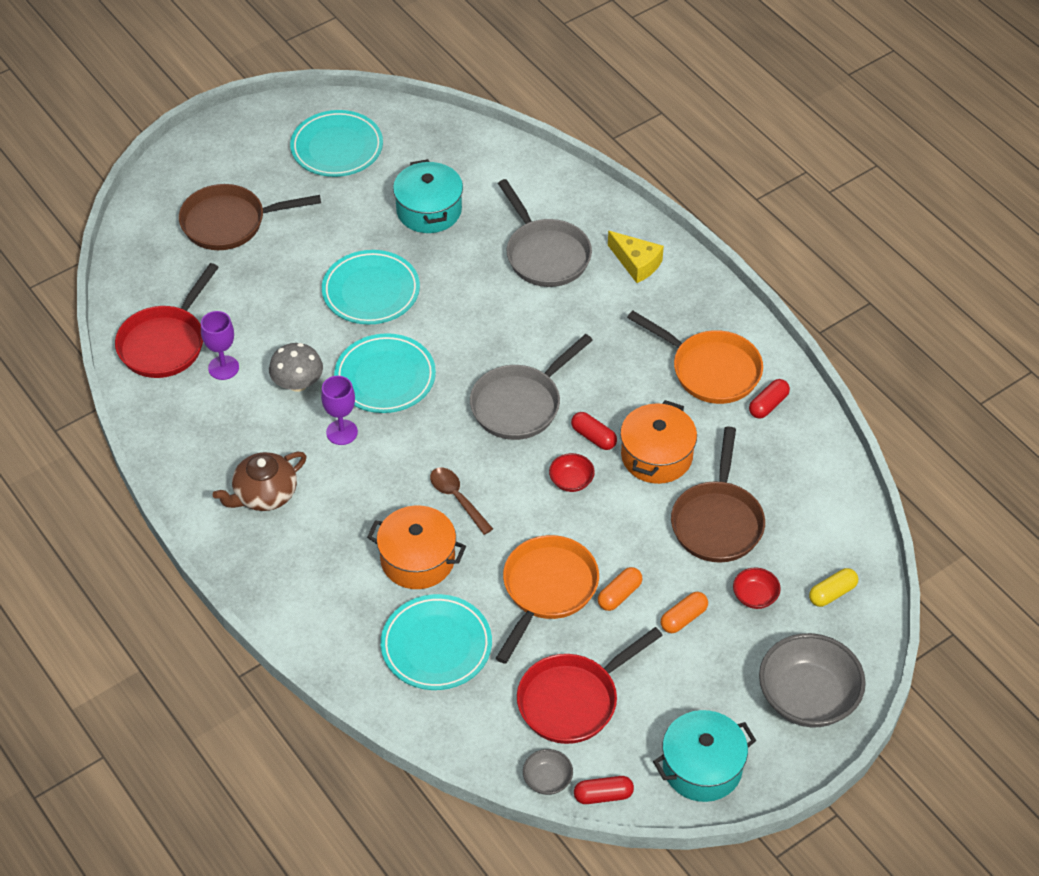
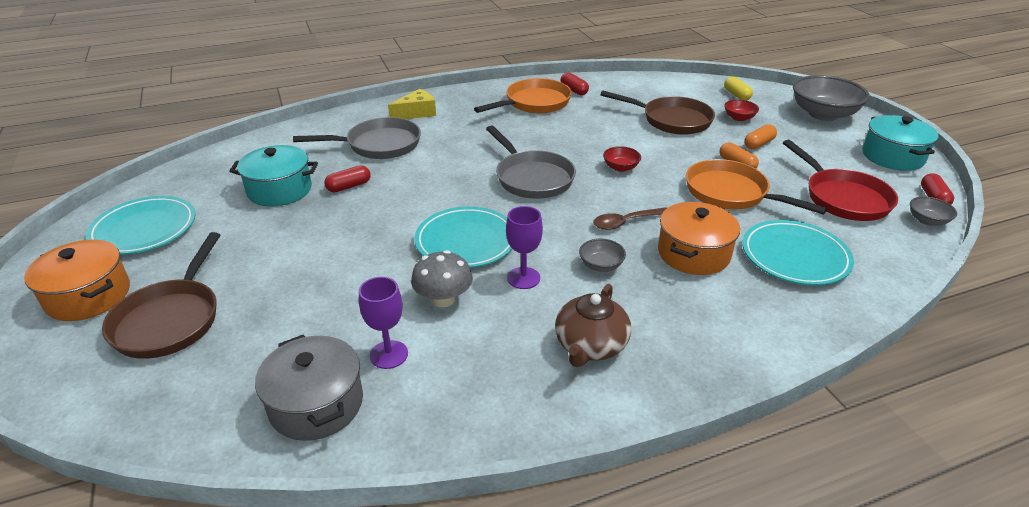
camera: 75 degrees left, 15 degrees down
red pan [115,263,219,378] -> grey pot [255,335,363,441]
brown teapot [213,452,307,511] -> brown teapot turned 45 degrees clockwise [555,284,631,367]
turquoise plate [322,250,420,324] -> none
red capsule [571,412,617,450] -> red capsule moved to [324,165,371,192]
orange pot [620,400,697,484] -> orange pot moved to [24,239,130,321]
orange capsule [661,592,708,633] -> orange capsule turned 75 degrees clockwise [744,124,777,150]
none -> grey bowl [579,238,626,272]

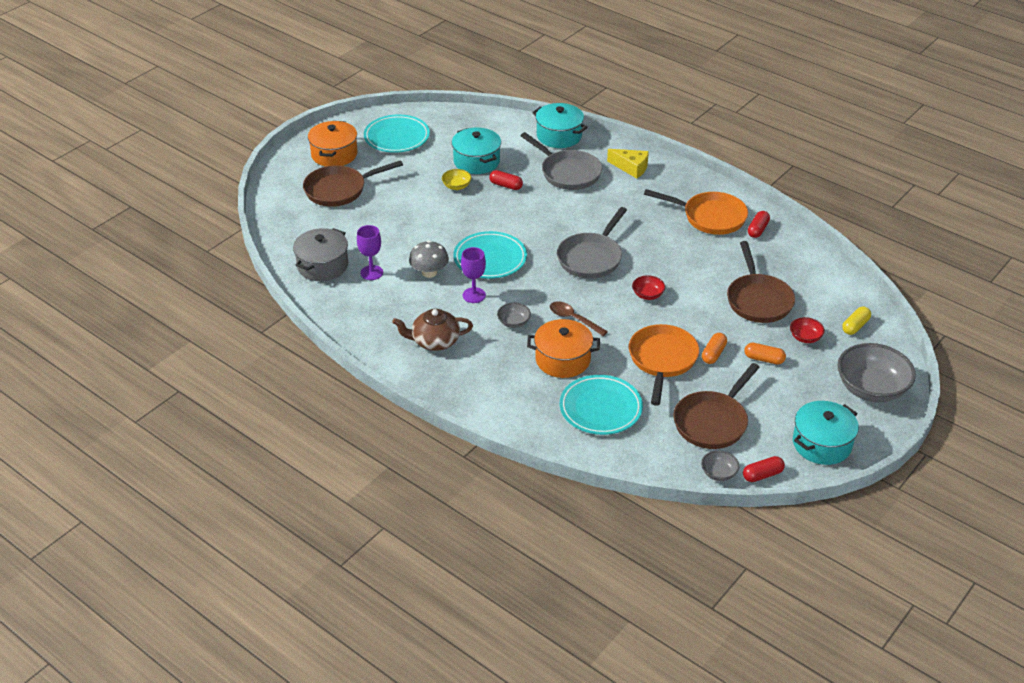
camera: 60 degrees right, 5 degrees up
red pan [783,139,898,221] -> brown pan [673,363,760,449]
none -> yellow bowl [442,169,472,190]
none -> turquoise pot [532,103,588,148]

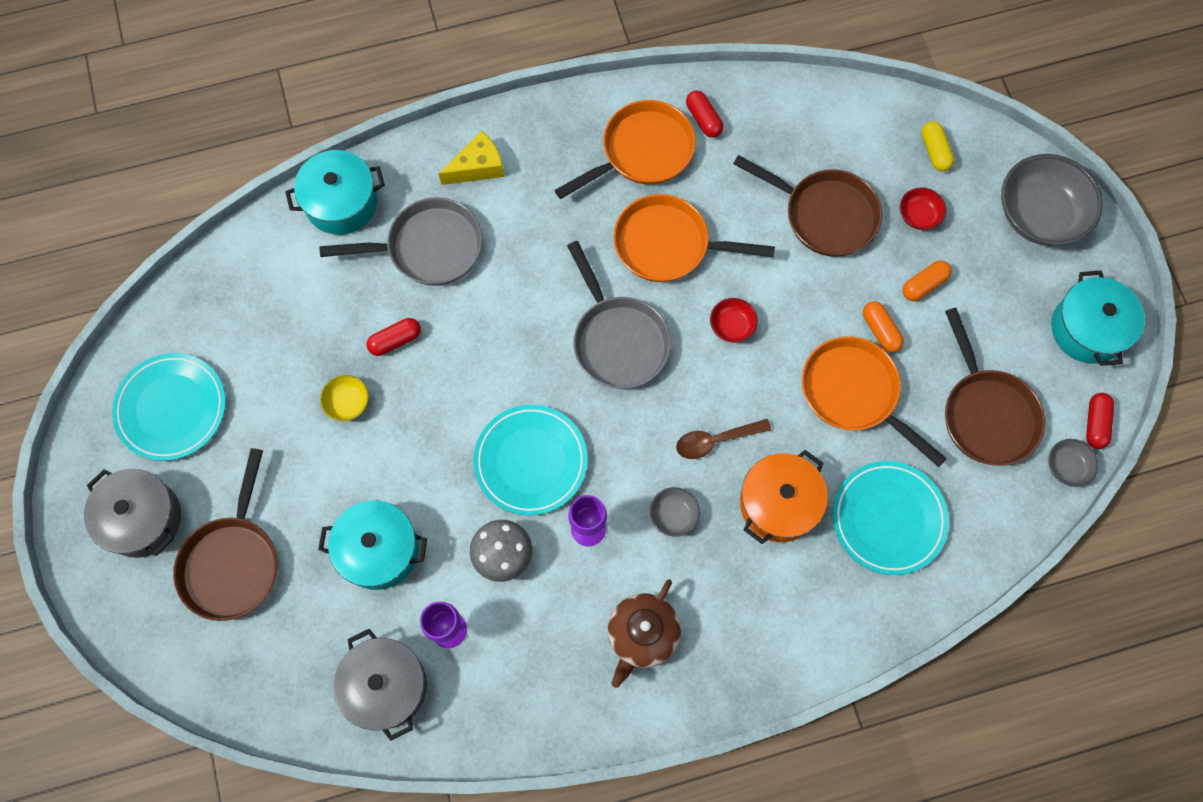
camera: 55 degrees left, 30 degrees up
orange pot [308,121,358,167] -> grey pot [84,469,181,558]
turquoise pot [452,128,501,174] -> turquoise pot moved to [318,501,427,590]
none -> orange pan [613,194,775,282]

